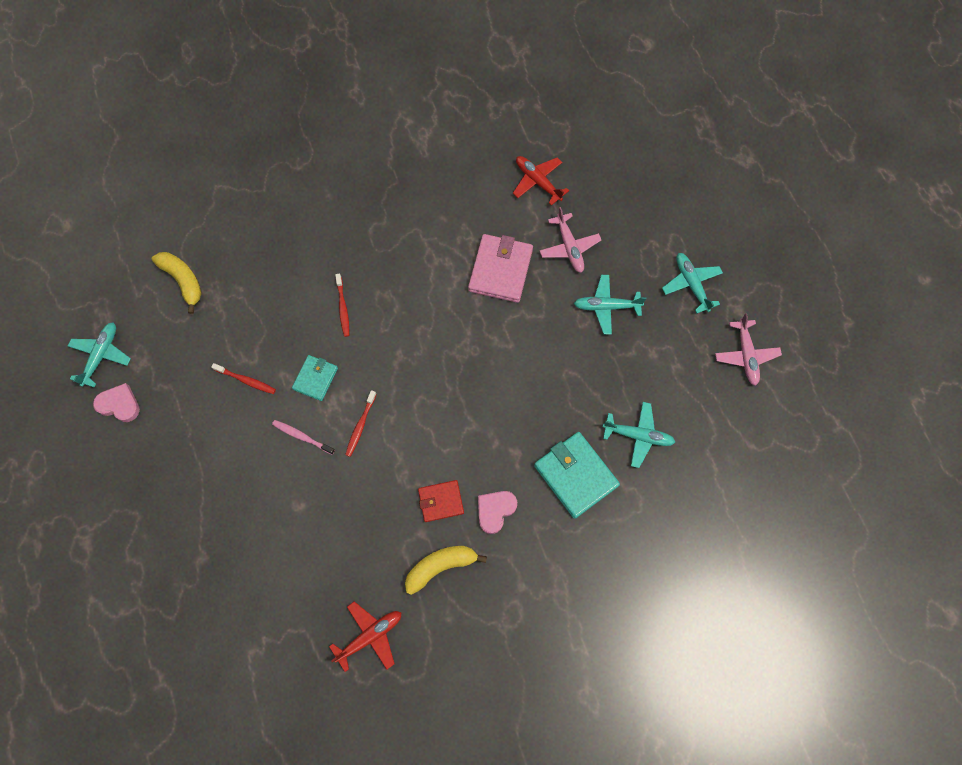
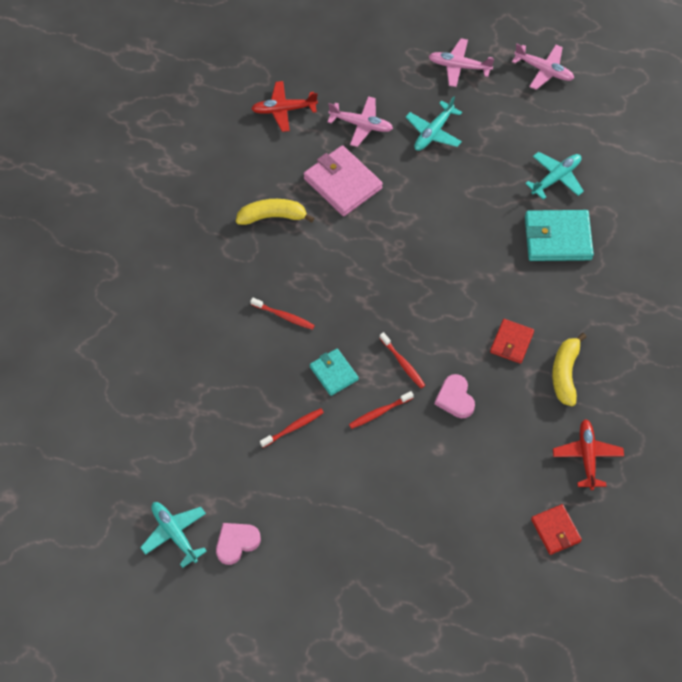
camera: 55 degrees left, 10 degrees down
yellow banana [152,252,202,314] -> yellow banana moved to [236,199,314,225]
pink toothbrush [272,420,335,455] -> red toothbrush [349,391,414,429]
pink heart [478,491,517,534] -> pink heart moved to [435,374,475,418]
turquoise plane [662,253,723,313] -> pink plane [428,38,494,87]
none -> red wallet [531,504,582,555]

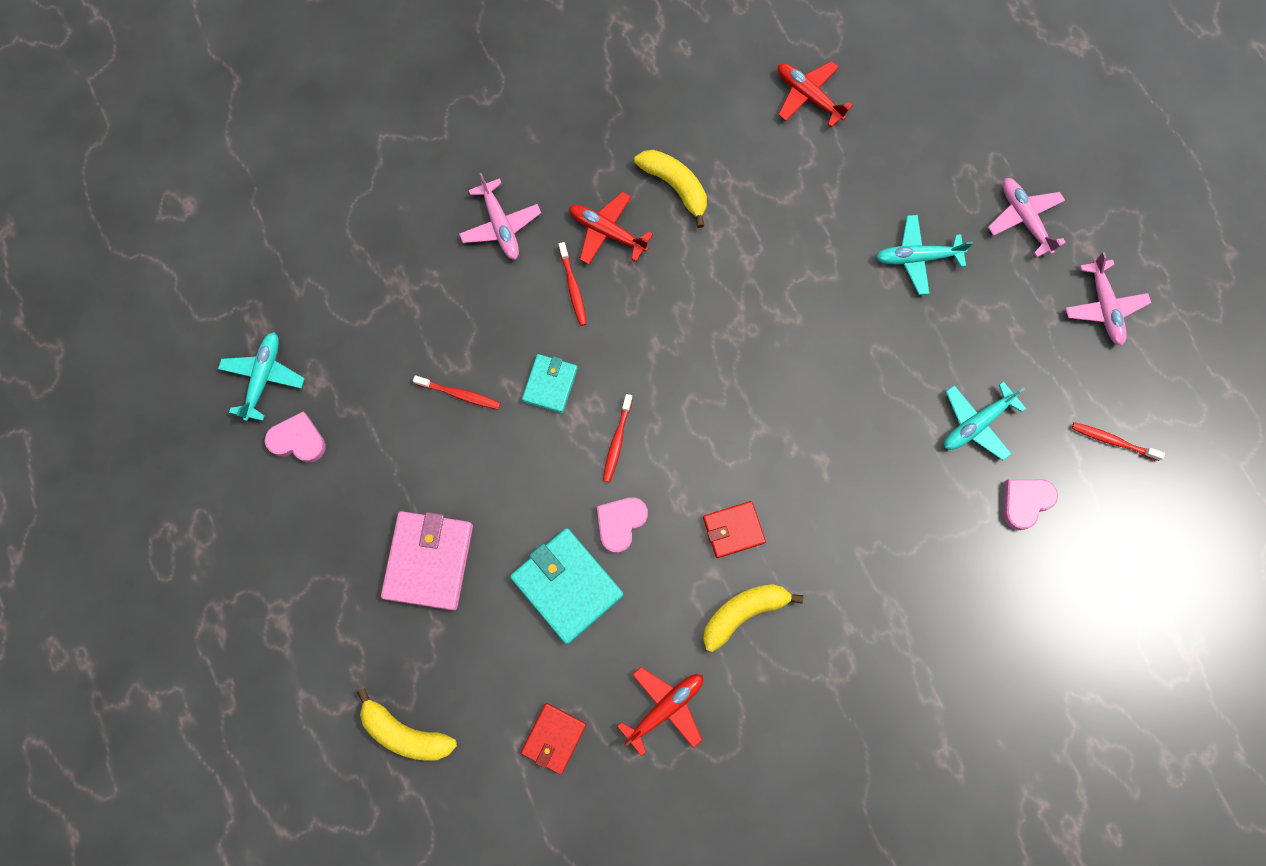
camera: 50 degrees right, 15 degrees up
pink wallet [304,145,383,216] -> pink wallet moved to [381,511,473,611]
pink plane [328,96,393,147] -> pink plane moved to [459,173,541,260]
red toothbrush [349,391,414,429] -> red toothbrush moved to [1072,422,1165,461]
turquoise plane [525,152,584,200] -> turquoise plane turned 135 degrees clockwise [944,382,1026,460]
turquoise wallet [525,210,594,261] -> turquoise wallet moved to [510,528,623,644]
none -> yellow banana [357,688,457,761]
none -> red plane [569,192,653,264]
none -> pink heart [1003,479,1058,530]

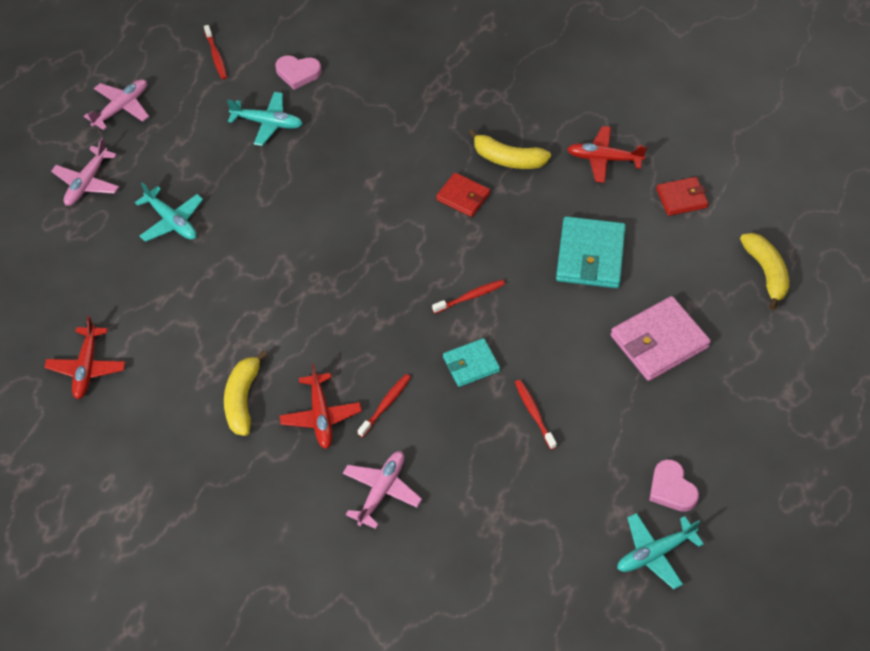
camera: 130 degrees left, 20 degrees down
pink heart [597,497,648,553] -> none

